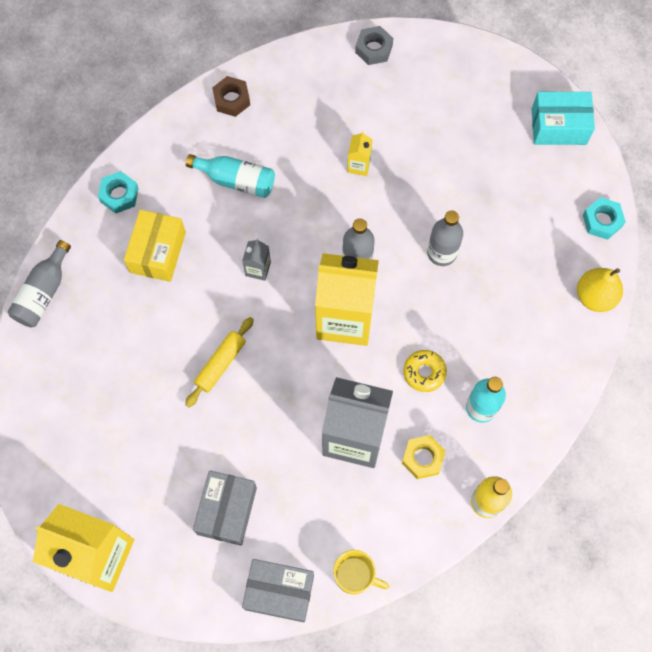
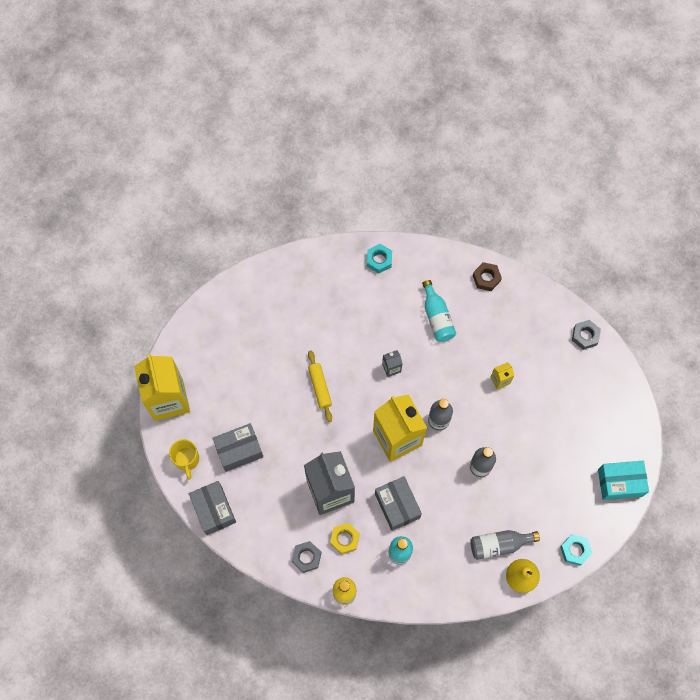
camera: 55 degrees right, 0 degrees up
grey bottle [8,240,71,328] -> grey bottle moved to [470,530,540,560]
yellow box [124,210,186,282] -> none
yellow rolling pin [185,317,254,407] -> yellow rolling pin turned 75 degrees clockwise [308,350,332,422]
yellow mug [333,550,389,594] -> yellow mug moved to [169,439,199,480]
yellow donut [403,350,447,392] -> grey box [375,476,422,531]
turquoise box [532,92,595,145] -> turquoise box turned 60 degrees counterclockwise [598,461,649,500]
none -> grey nut [292,541,322,573]

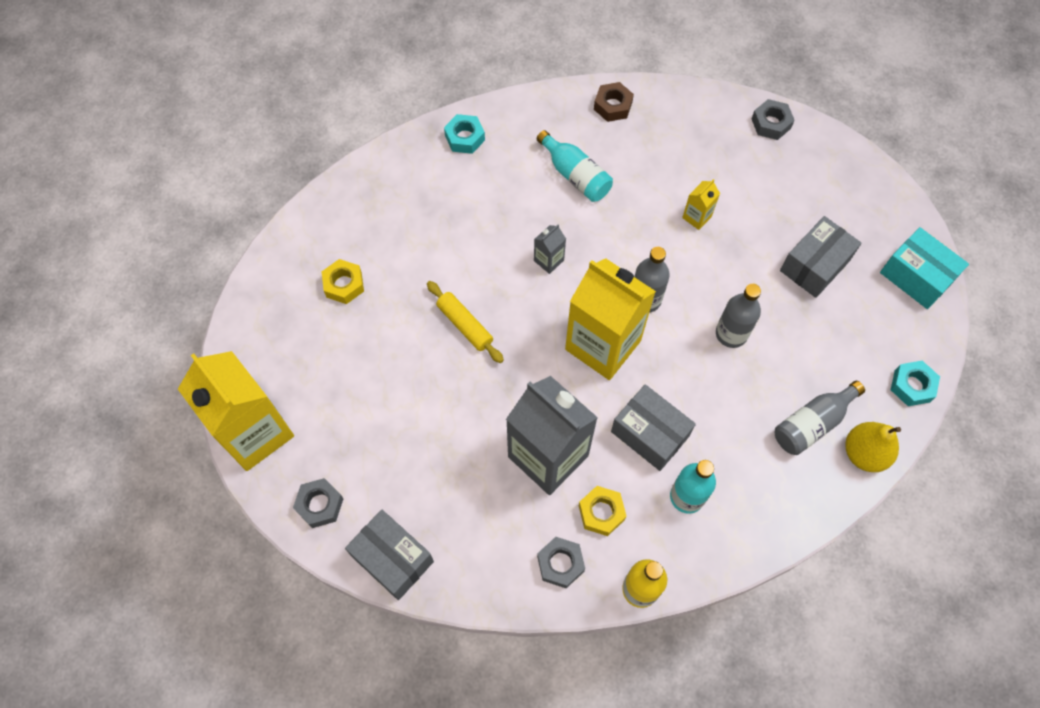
camera: 25 degrees left, 5 degrees down
yellow mug [169,439,199,480] -> grey nut [293,478,343,528]
grey box [212,423,263,472] -> grey box moved to [780,216,862,298]
turquoise box [598,461,649,500] -> turquoise box turned 75 degrees clockwise [880,227,969,309]
none -> yellow nut [321,259,364,304]

